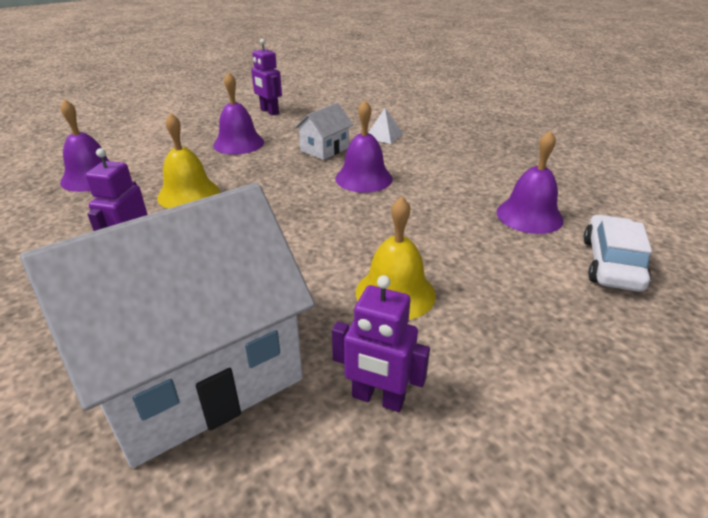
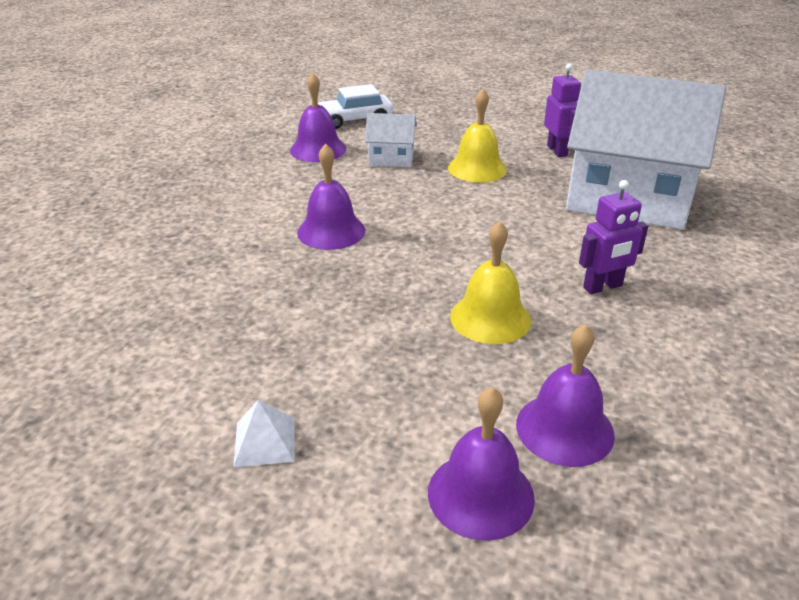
camera: 125 degrees left, 0 degrees up
purple bell [213,72,264,154] -> purple bell moved to [428,387,535,541]
purple robot [251,39,282,115] -> none
white house [294,103,353,160] -> white house moved to [365,113,417,167]
white pyramid [368,108,403,144] -> white pyramid moved to [233,400,295,467]

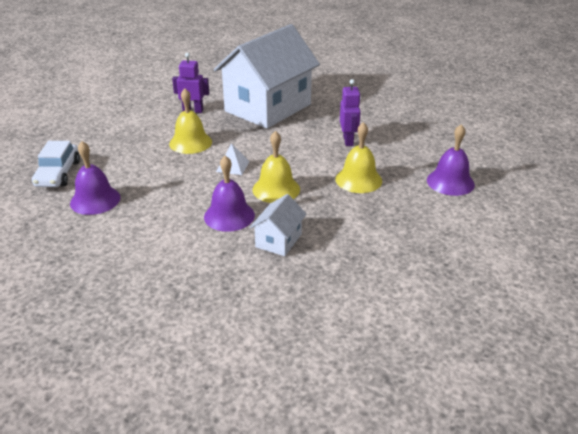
camera: 70 degrees left, 0 degrees up
white pyramid [233,400,295,467] -> white pyramid moved to [216,143,250,175]
white house [365,113,417,167] -> white house moved to [250,194,307,256]
purple bell [428,387,535,541] -> none
none -> yellow bell [252,131,300,203]

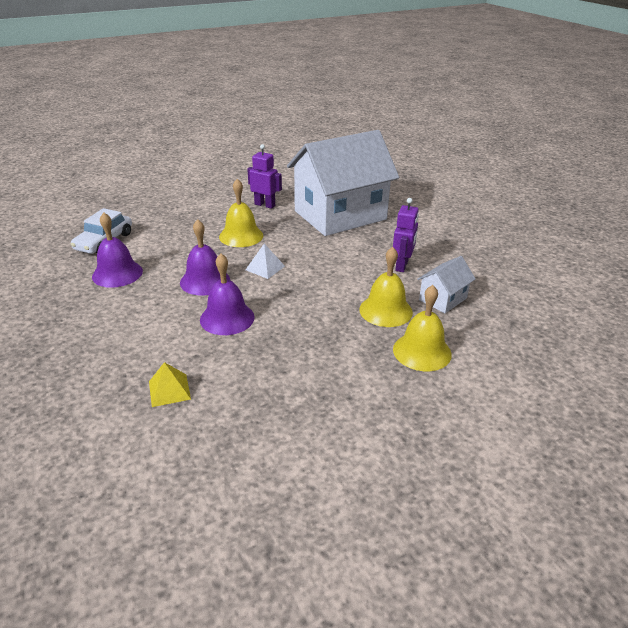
camera: 20 degrees right, 0 degrees up
white house [250,194,307,256] -> white house moved to [417,256,476,313]
yellow bell [252,131,300,203] -> yellow bell moved to [393,285,452,371]
purple bell [427,124,475,196] -> purple bell moved to [180,219,230,295]
none -> yellow pyramid [149,362,191,407]

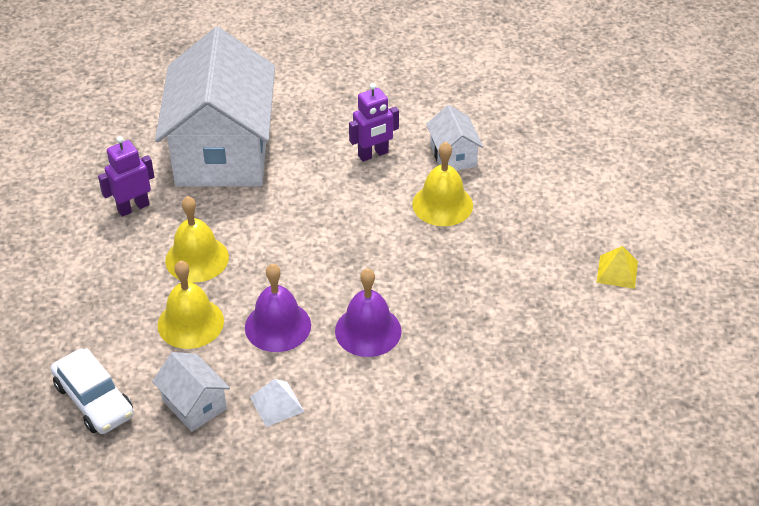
camera: 60 degrees left, 10 degrees up
purple bell [92,212,143,288] -> white house [152,352,230,432]
yellow pyramid [149,362,191,407] -> yellow pyramid moved to [596,246,638,289]
white pyramid [246,244,285,279] -> white pyramid moved to [250,379,304,427]
purple robot [393,198,419,272] -> purple robot turned 105 degrees clockwise [349,83,399,162]
yellow bell [393,285,452,371] -> yellow bell moved to [158,260,224,349]

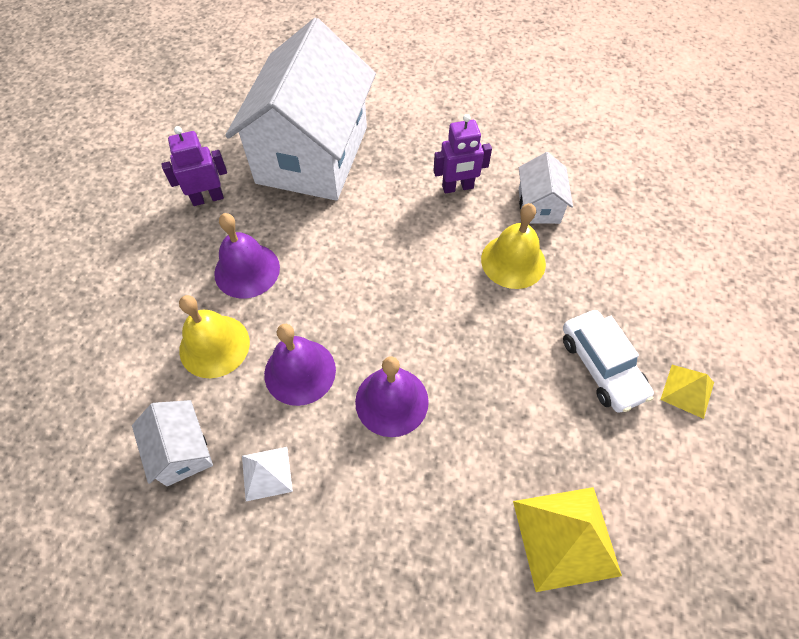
camera: 15 degrees right, 15 degrees up
white car [51,348,134,434] -> white car moved to [563,310,654,413]
yellow bell [165,196,229,283] -> purple bell [214,213,280,298]
none -> yellow pyramid [513,487,622,592]

